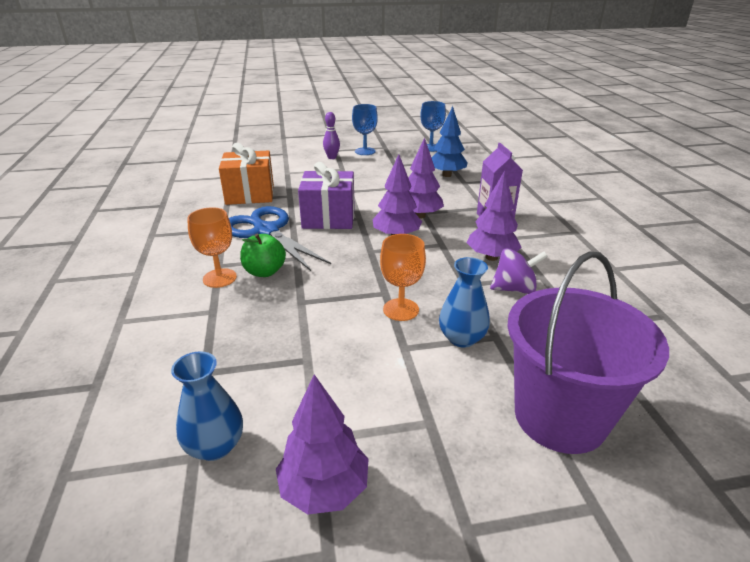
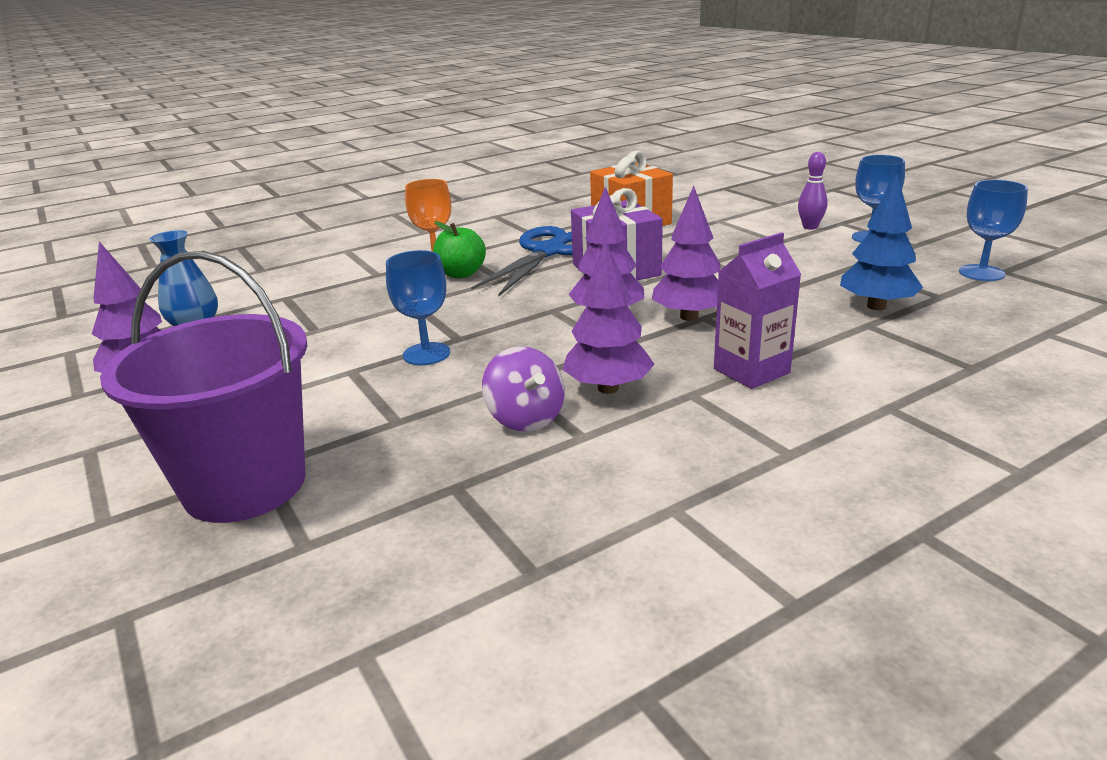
camera: 70 degrees right, 5 degrees down
orange goblet [380,234,426,321] -> blue goblet [386,250,450,365]
blue vase [439,257,490,348] -> none

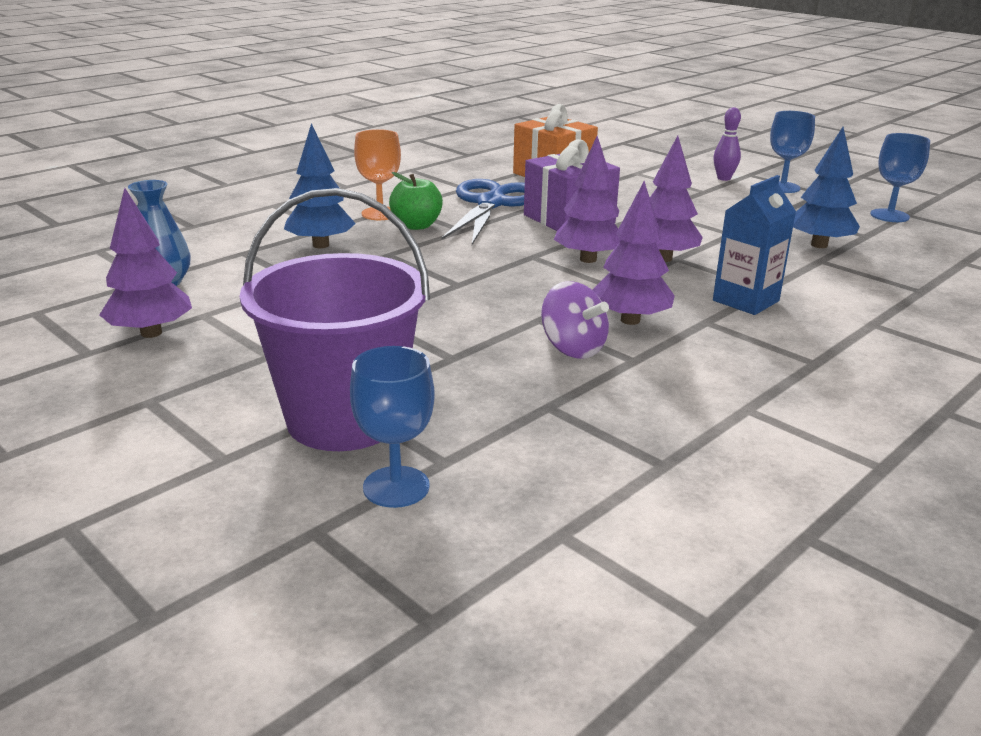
camera: 15 degrees left, 0 degrees up
blue goblet [386,250,450,365] -> blue goblet moved to [350,346,435,508]
purple carton [714,232,802,389] -> blue carton [713,175,796,315]
none -> blue tree [284,123,356,248]

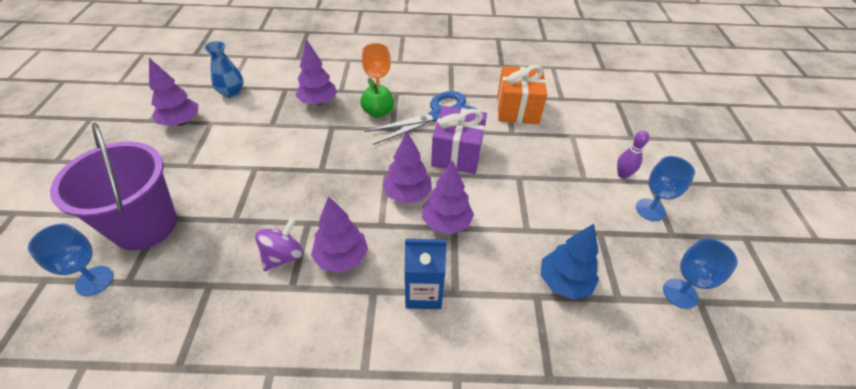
camera: 45 degrees right, 20 degrees up
blue tree [284,123,356,248] -> purple tree [295,39,337,105]
purple spinning top [541,281,609,359] -> purple spinning top turned 150 degrees counterclockwise [255,217,303,272]

